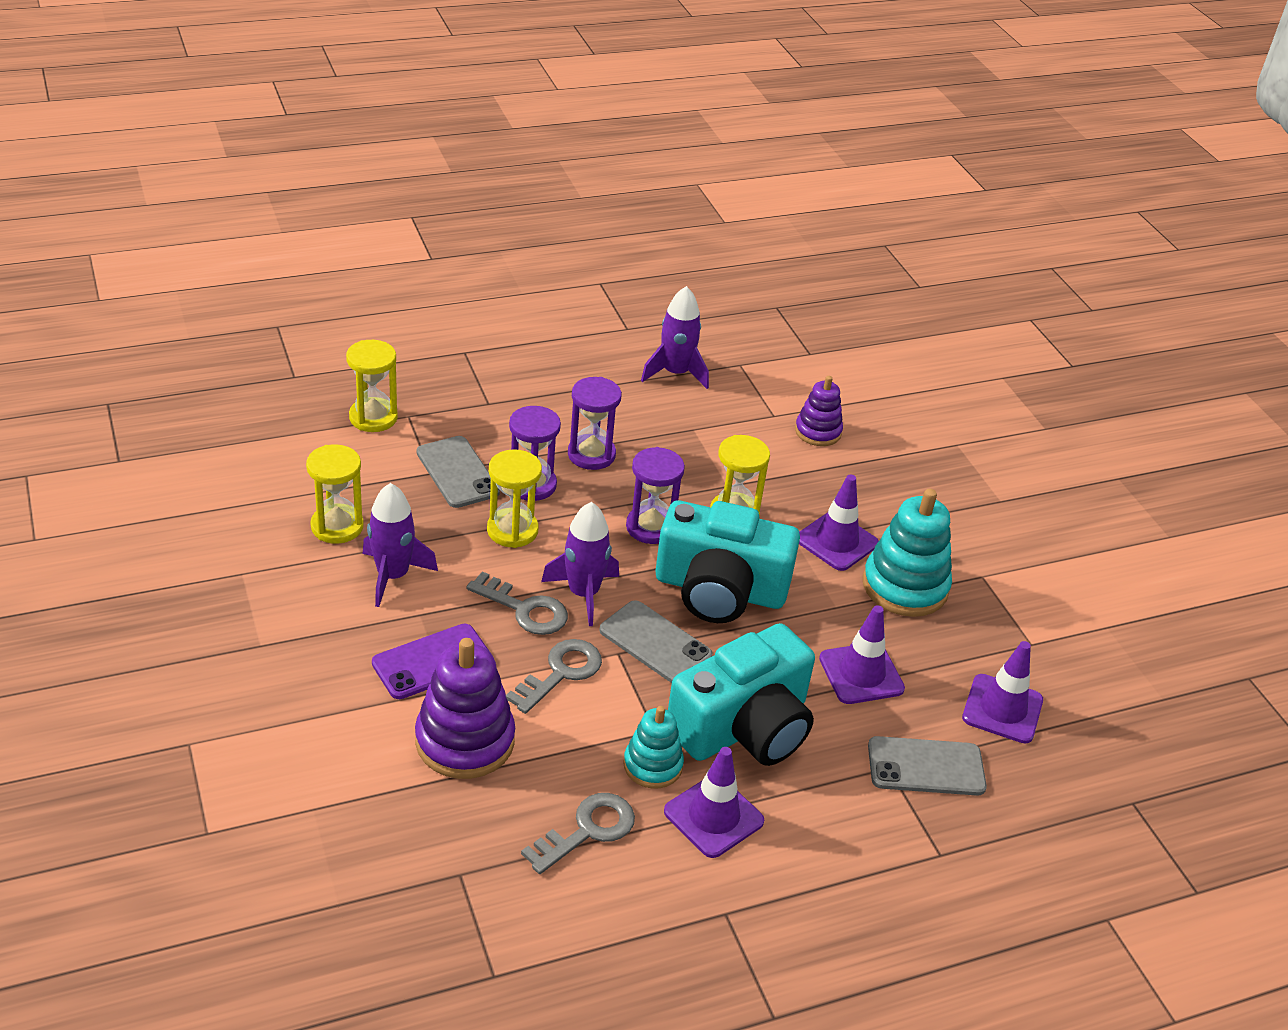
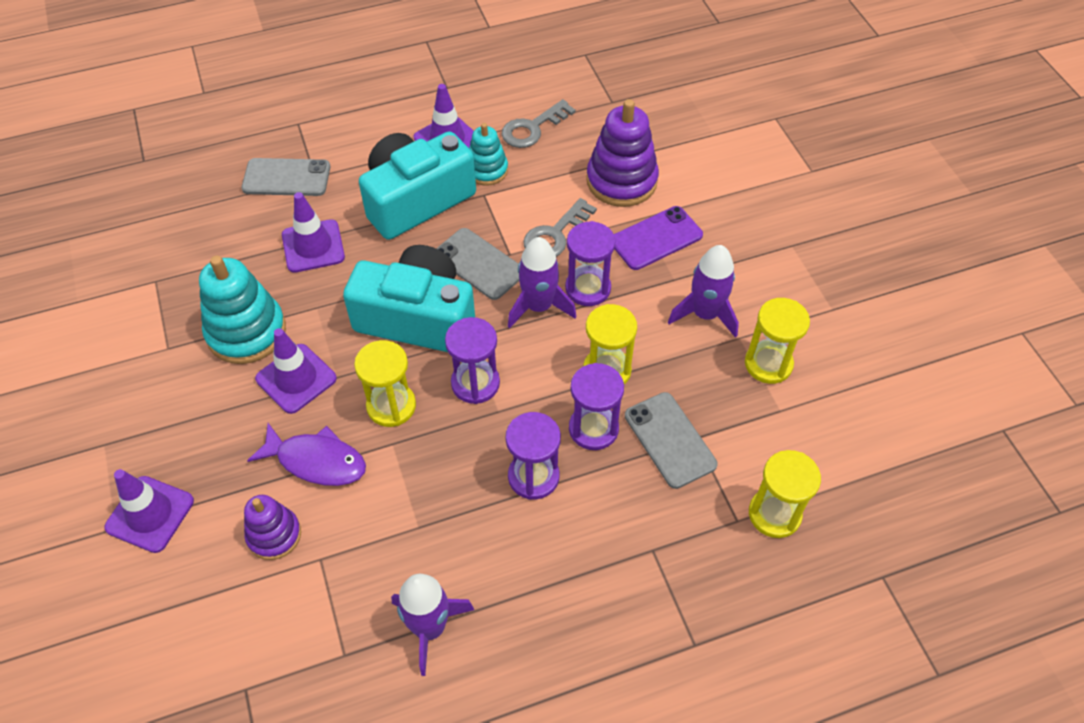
camera: 175 degrees left, 15 degrees up
grey key [466,571,568,635] -> purple hourglass [565,221,615,306]
purple traffic cone [962,641,1043,743] -> purple traffic cone moved to [104,469,194,553]
none -> purple fish [247,423,366,486]

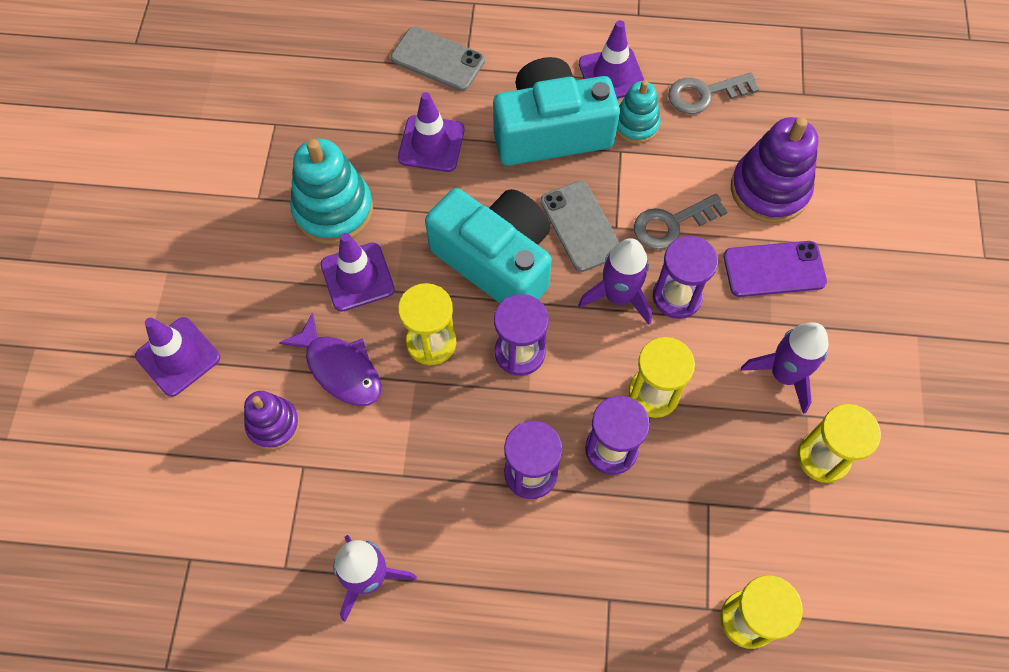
camera: 25 degrees right, 10 degrees up
grey phone [625,392,718,489] -> none

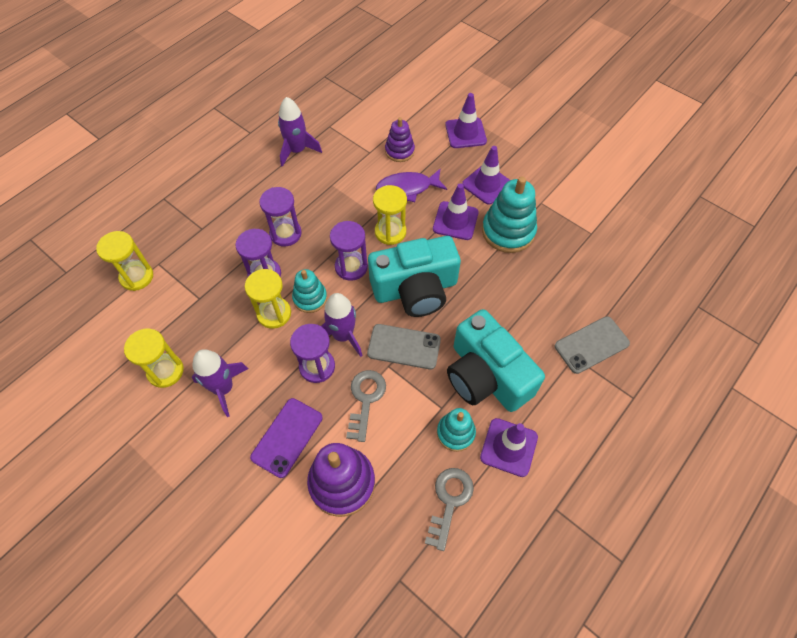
camera: 125 degrees right, 5 degrees down
purple traffic cone [398,92,464,172] -> purple traffic cone moved to [462,146,510,205]
turquoise camera [493,57,620,166] -> turquoise camera turned 120 degrees clockwise [447,309,545,412]
none -> turquoise stacking toy [292,269,327,313]

